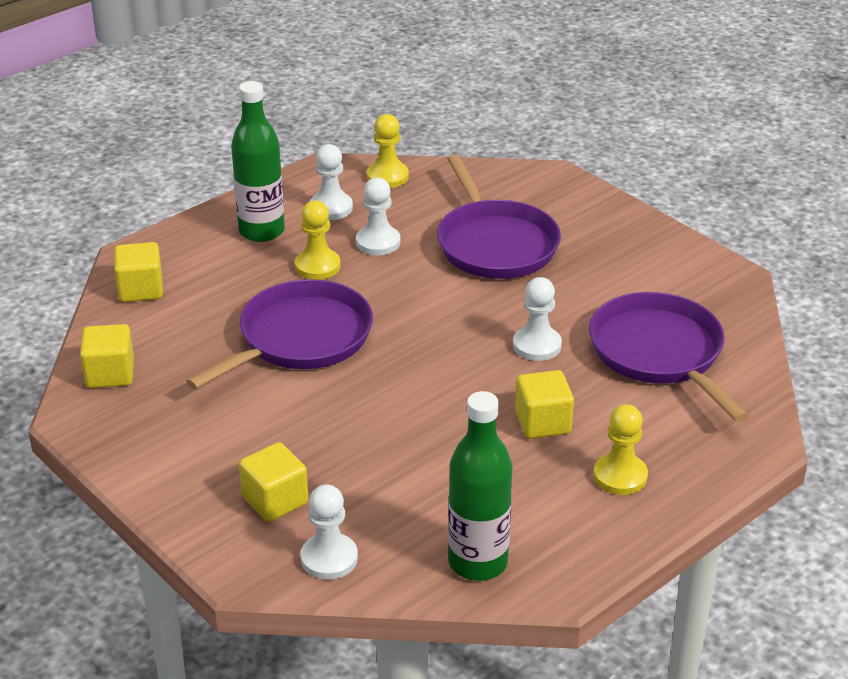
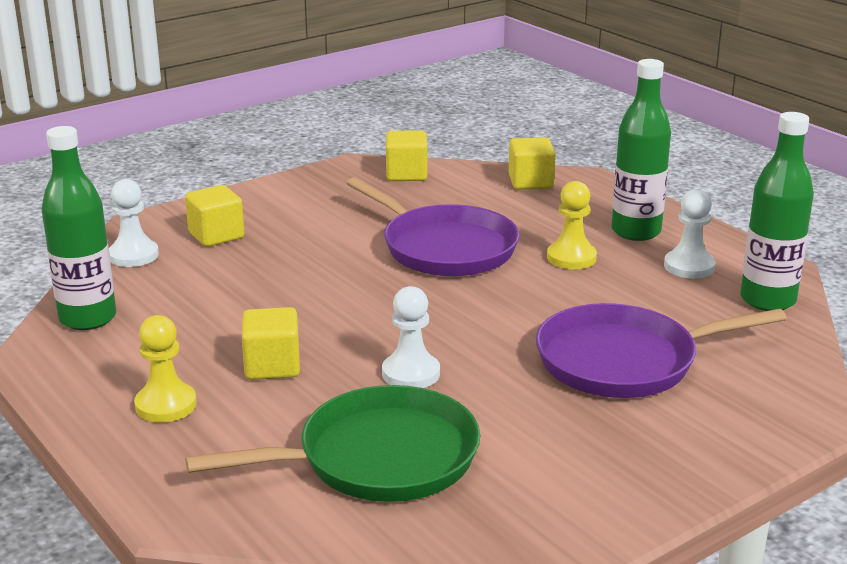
camera: 95 degrees right, 10 degrees down
white pawn [356,178,400,255] -> none
yellow pawn [367,114,409,188] -> green bottle [740,112,814,311]
purple pan [589,292,749,422] -> green pan [185,385,480,502]

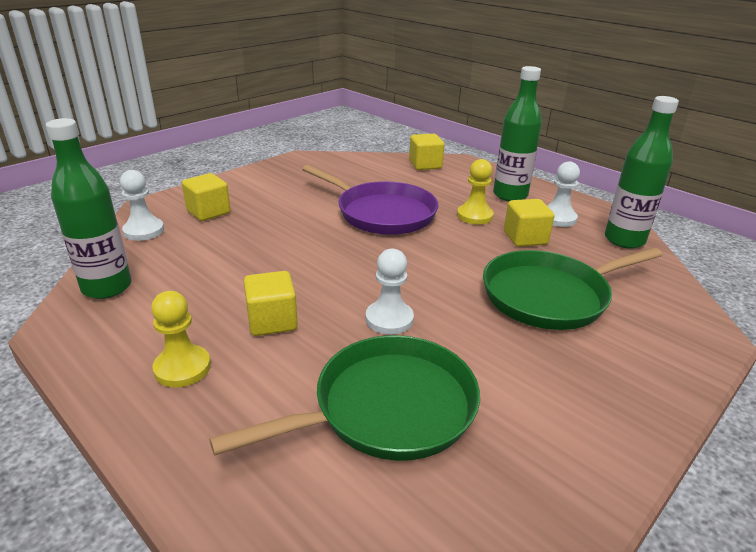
camera: 10 degrees left, 5 degrees up
yellow cube [386,131,427,181] -> yellow cube moved to [504,199,554,247]
purple pan [536,303,787,398] -> green pan [483,248,662,330]

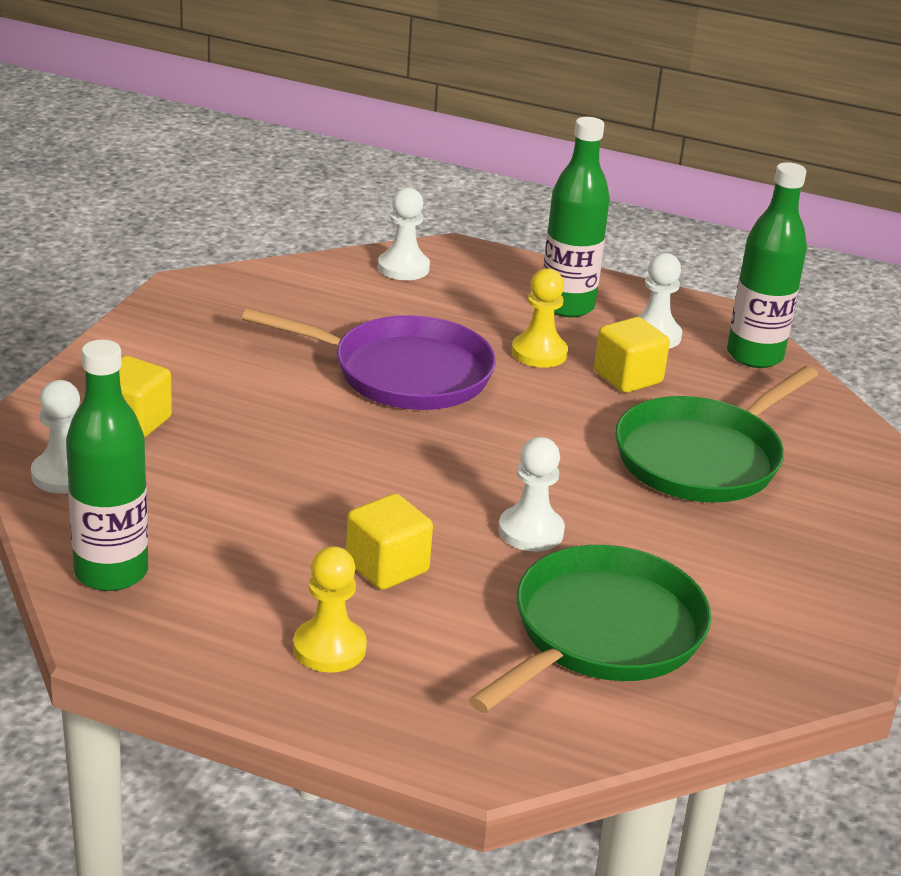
camera: 25 degrees left, 0 degrees up
yellow cube [409,134,445,170] -> white pawn [378,187,430,280]

